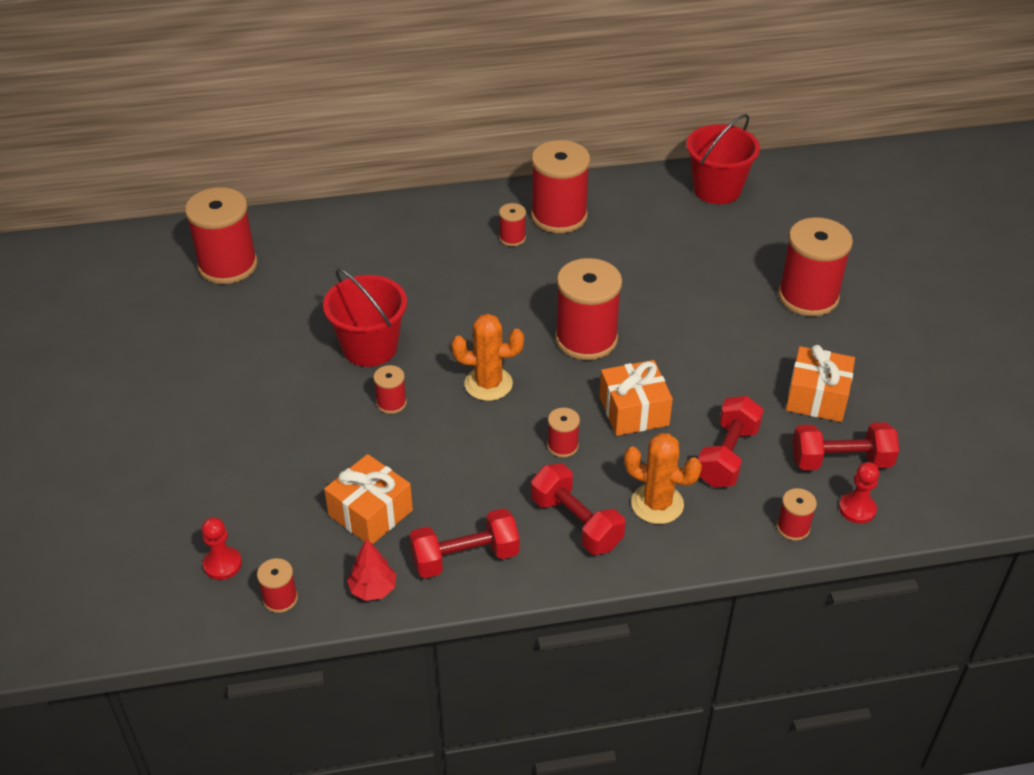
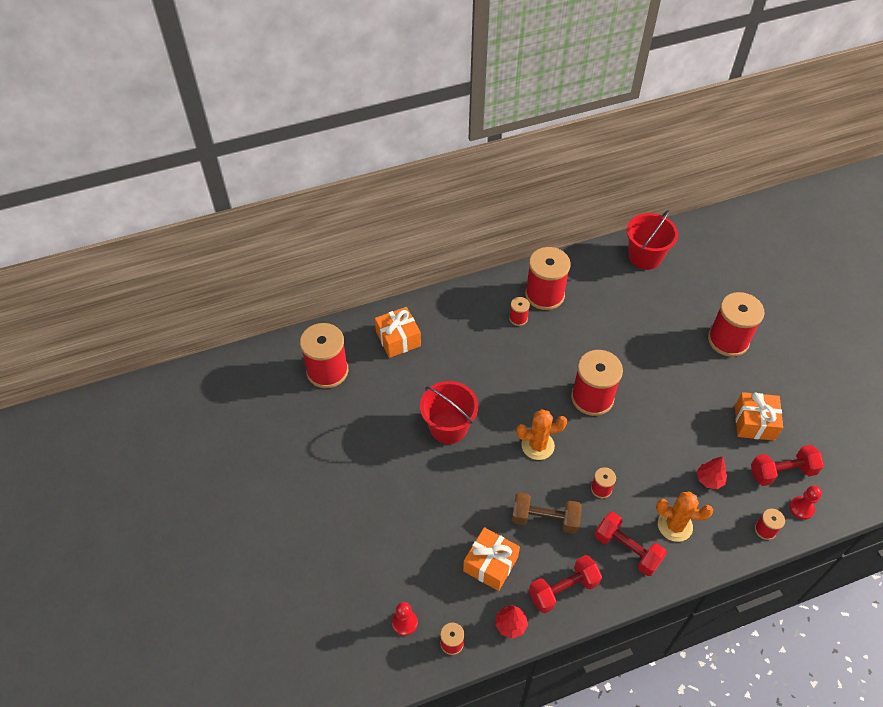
camera: 10 degrees left, 10 degrees up
red spool [373,365,407,414] -> none
orange gift [599,360,673,436] -> orange gift moved to [375,307,421,358]
red dumbbell [698,396,764,487] -> red tree [697,456,727,489]
none -> brown dumbbell [512,492,582,534]

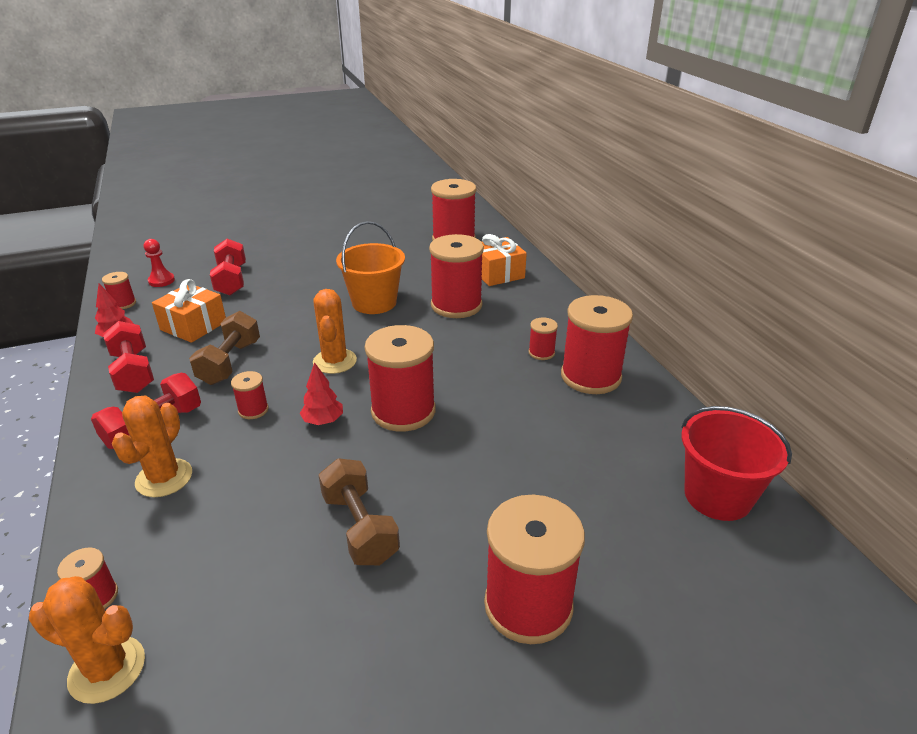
camera: 90 degrees right, 20 degrees down
red bucket [420,381,478,444] -> orange bucket [336,221,405,314]
red tree [697,456,727,489] -> red tree moved to [300,362,343,425]
orange gift [735,392,783,441] -> none
red dumbbell [751,445,824,486] -> red dumbbell moved to [210,239,246,296]
red pawn [789,485,822,520] -> orange cactus [29,576,145,704]
none -> brown dumbbell [318,458,400,565]
none -> red spool [429,234,484,318]

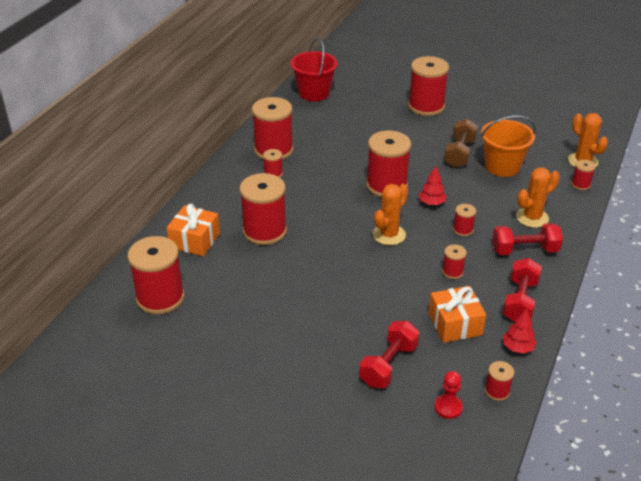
camera: 135 degrees left, 5 degrees up
brown dumbbell [189,311,260,385] -> red spool [442,244,467,279]
orange bucket [336,221,405,314] -> orange bucket moved to [481,116,536,177]

